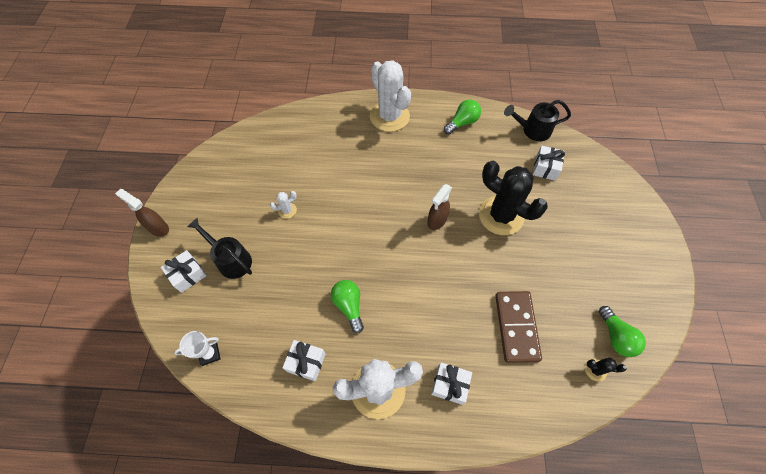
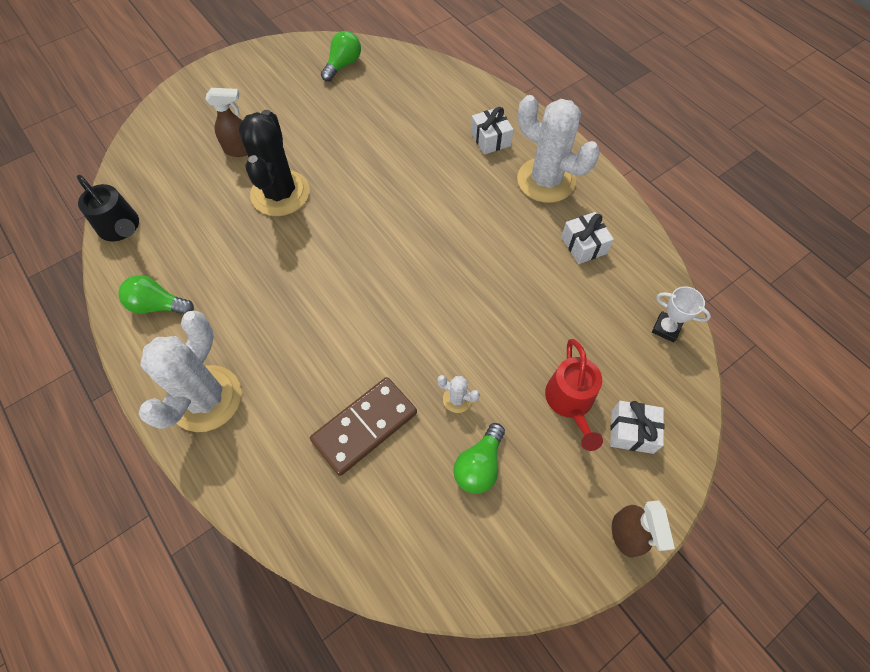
camera: 130 degrees left, 0 degrees up
black watering can [187,218,252,279] -> red watering can [545,339,603,451]
green light bulb [331,280,364,333] -> green light bulb moved to [453,423,505,494]
brown spray bottle [427,184,452,230] -> brown spray bottle moved to [206,88,248,157]
brown domino [495,291,542,363] -> brown domino moved to [310,377,417,476]
white gift [533,146,565,181] -> none
black cactus [585,357,627,381] -> none

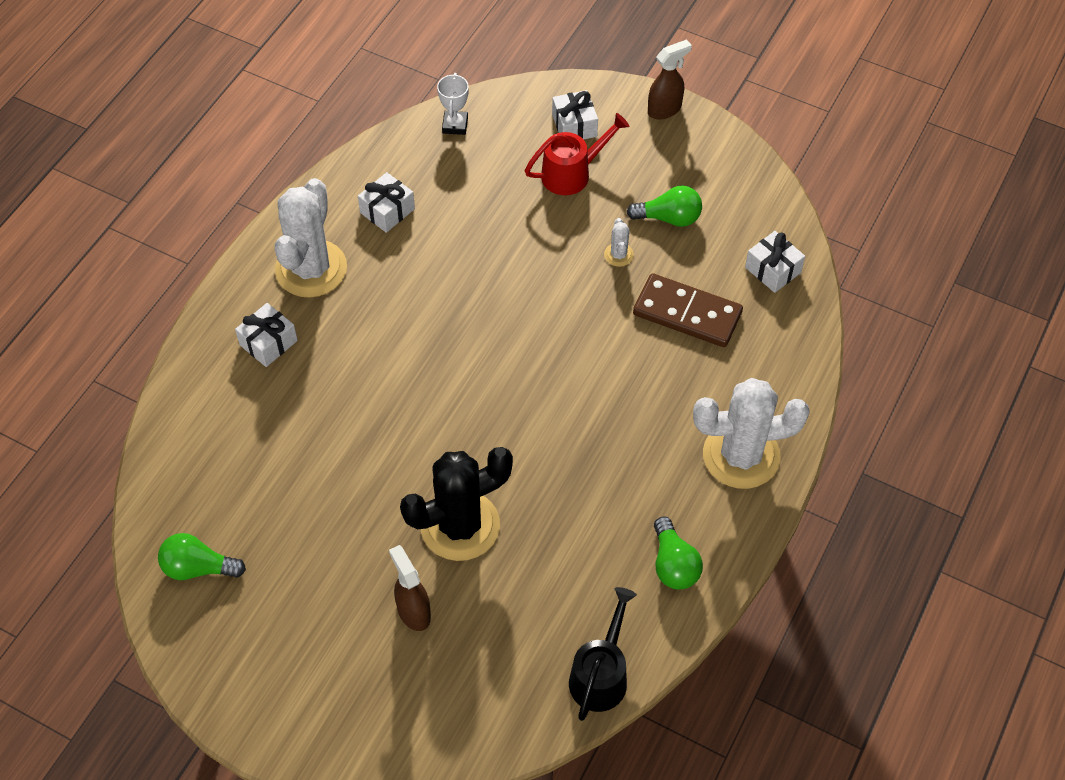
camera: 115 degrees left, 5 degrees down
none -> white gift [745,231,805,293]

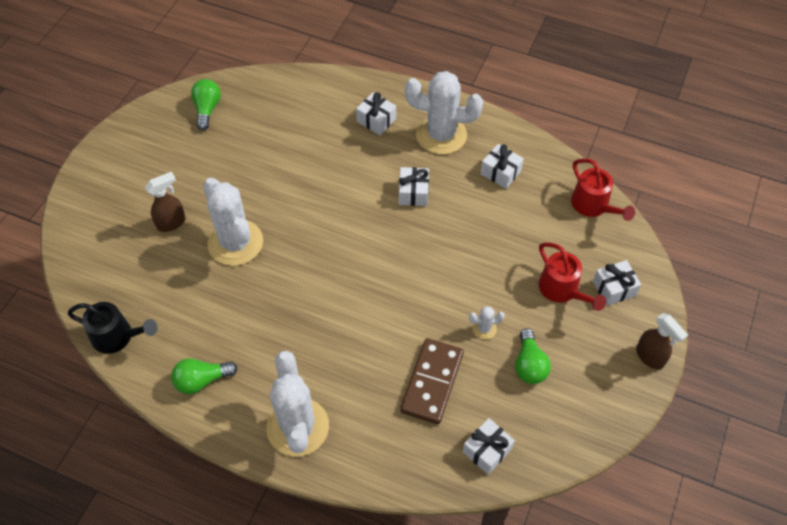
camera: 85 degrees right, 0 degrees up
black cactus [400,447,513,561] -> white cactus [203,178,263,266]
white trophy [437,73,469,135] -> red watering can [571,158,635,221]
none -> white gift [399,167,429,206]

